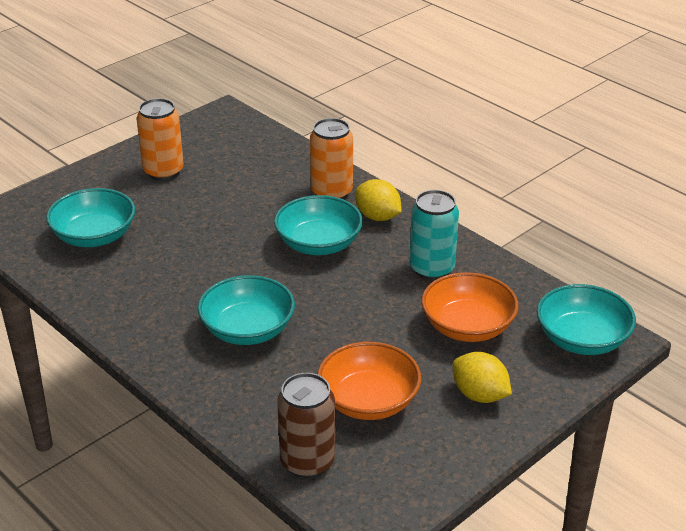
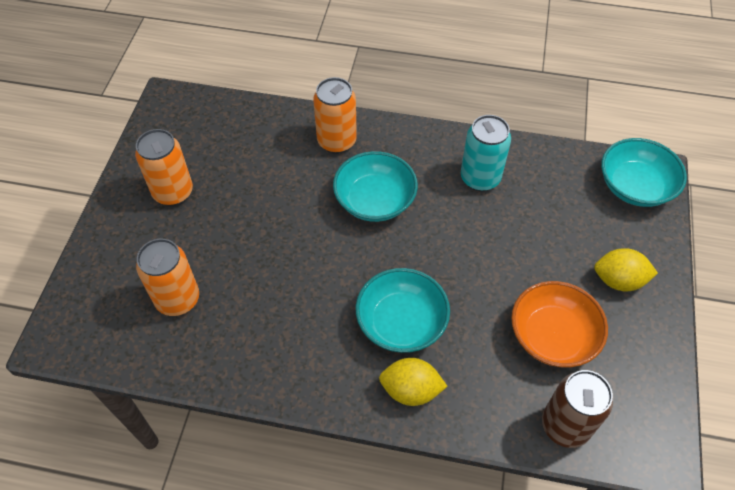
camera: 35 degrees left, 20 degrees up
turquoise bowl [46,188,135,247] -> orange can [136,239,199,316]
yellow lemon [355,179,402,221] -> yellow lemon moved to [379,358,447,406]
orange bowl [421,272,519,342] -> none

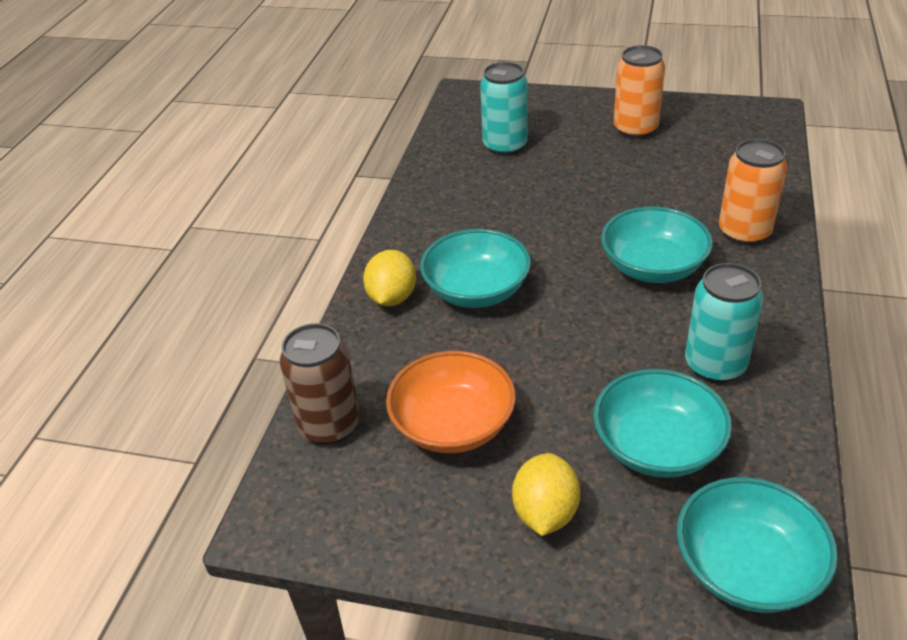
camera: 95 degrees right, 15 degrees down
orange can [136,239,199,316] -> turquoise can [480,62,528,156]
none -> turquoise bowl [593,369,732,478]

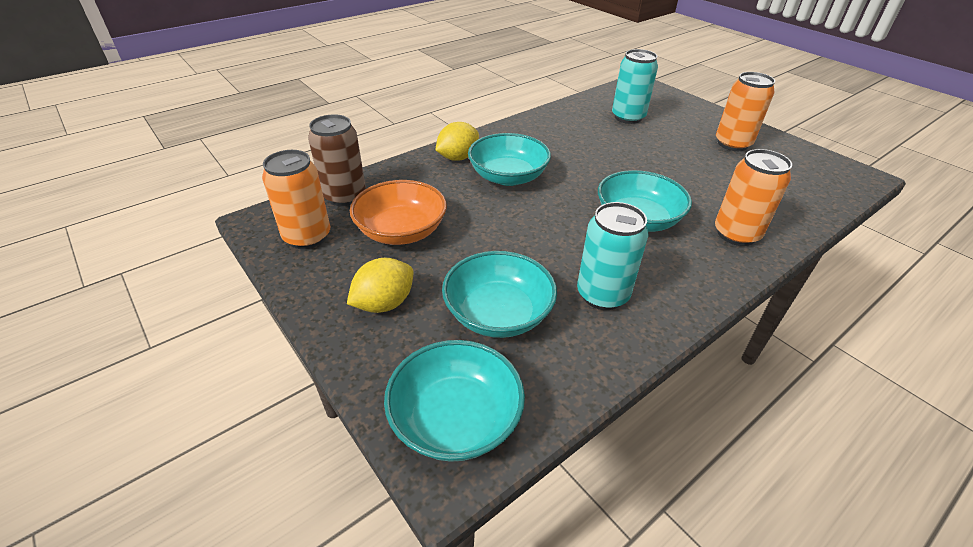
camera: 35 degrees right, 0 degrees up
none -> orange can [262,150,330,249]

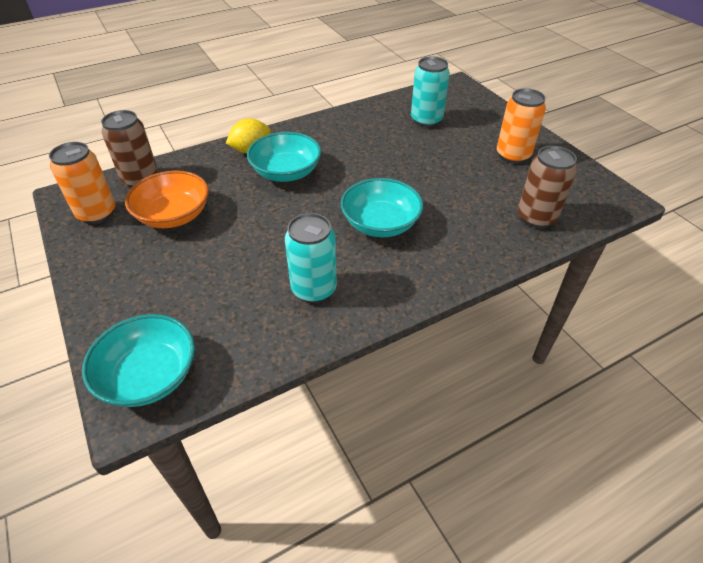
camera: 10 degrees right, 5 degrees up
yellow lemon [347,258,414,313] -> none
turquoise bowl [442,251,557,338] -> none
orange can [715,149,792,246] -> none
none -> brown can [518,146,577,228]

